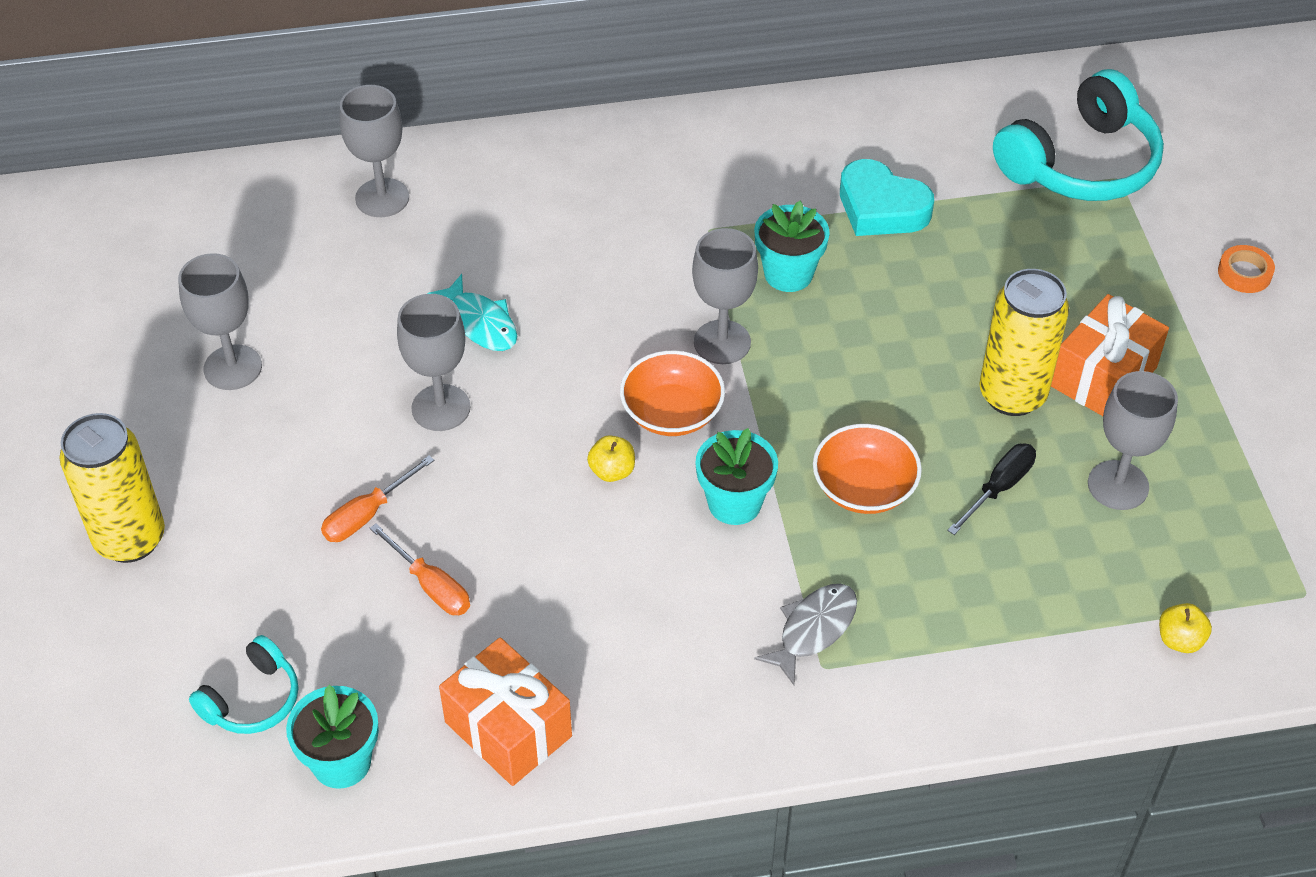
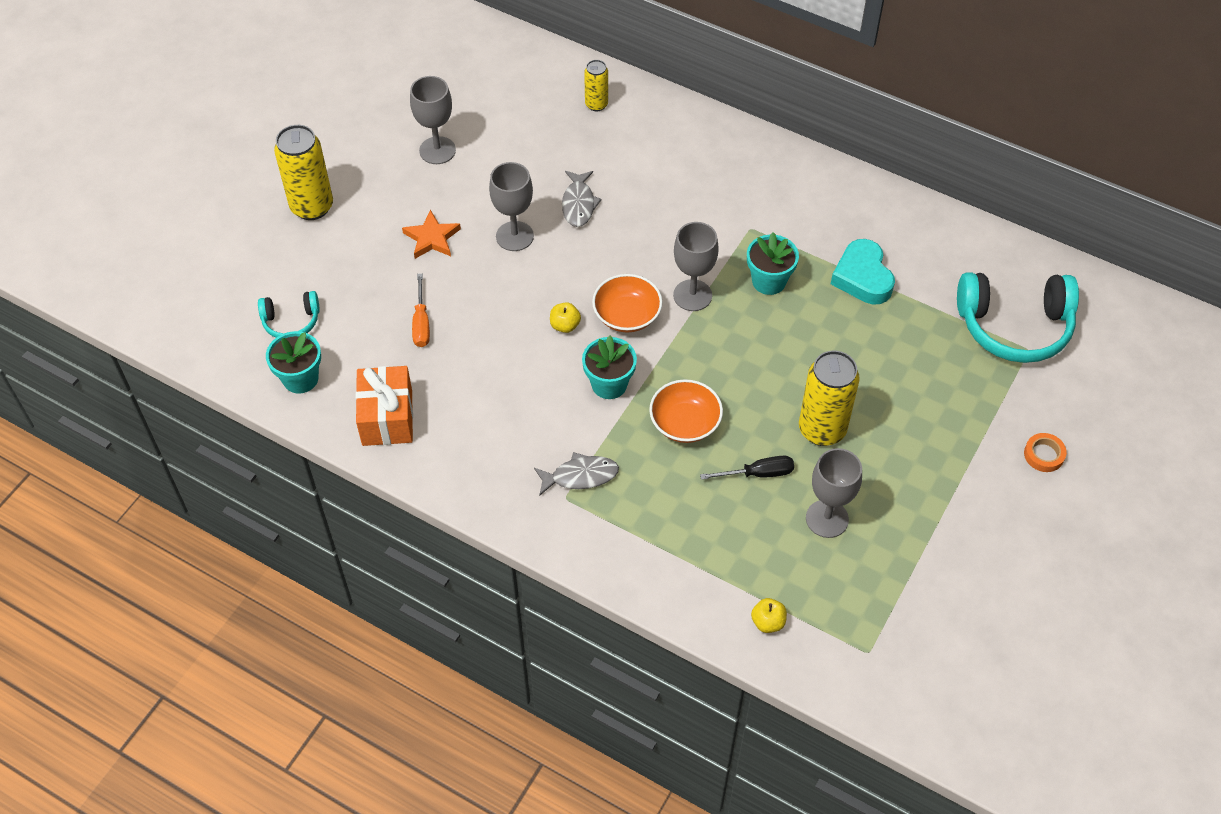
camera: 40 degrees right, 5 degrees up
orange screwdriver [321,456,434,542] -> none
grey goblet [339,85,409,217] -> yellow can [584,60,608,111]
turquoise fish [427,274,517,351] -> grey fish [562,171,602,227]
orange gift [1051,294,1169,416] -> none
none -> orange star [402,210,461,259]

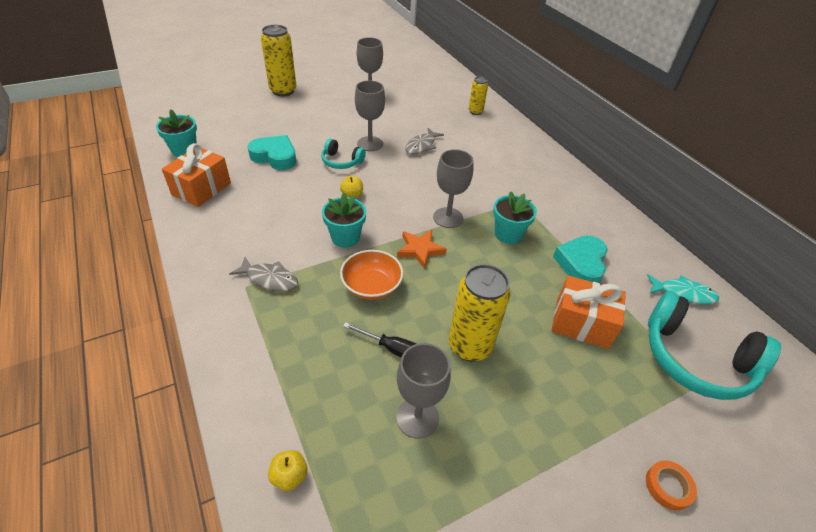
camera: 30 degrees right, 10 degrees down
turquoise headphones [258,291,320,338] -> turquoise headphones moved to [321,139,366,169]
orange star [402,210,461,259] -> orange star moved to [397,230,447,269]
orange screwdriver [412,274,430,347] -> turquoise heart [248,135,296,170]
orange bowl [592,274,662,333] -> none
none -> orange gift [551,275,626,349]
none -> turquoise fish [647,274,719,305]

